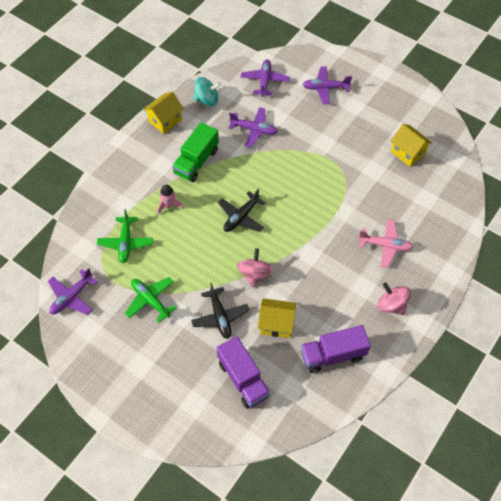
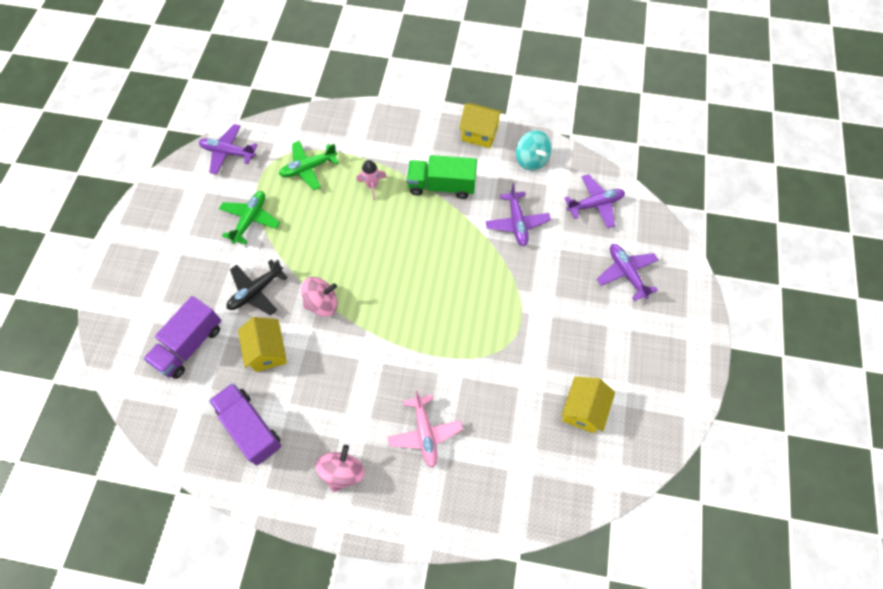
camera: 65 degrees right, 5 degrees up
black plane [218,189,266,232] -> none

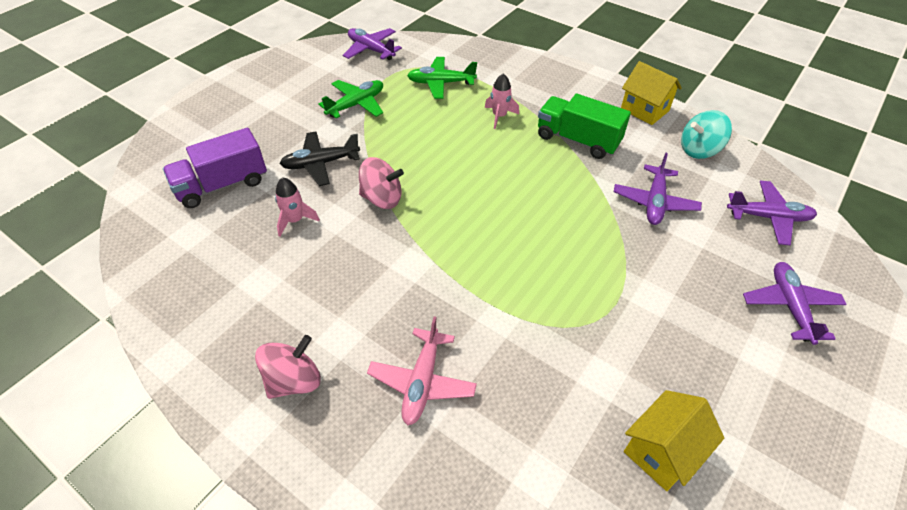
camera: 25 degrees right, 15 degrees down
purple truck [209,383,281,465] -> none
yellow house [238,317,287,372] -> pink rocket [275,177,320,237]
turquoise spinning top [516,130,552,171] -> turquoise spinning top turned 75 degrees clockwise [681,110,732,159]

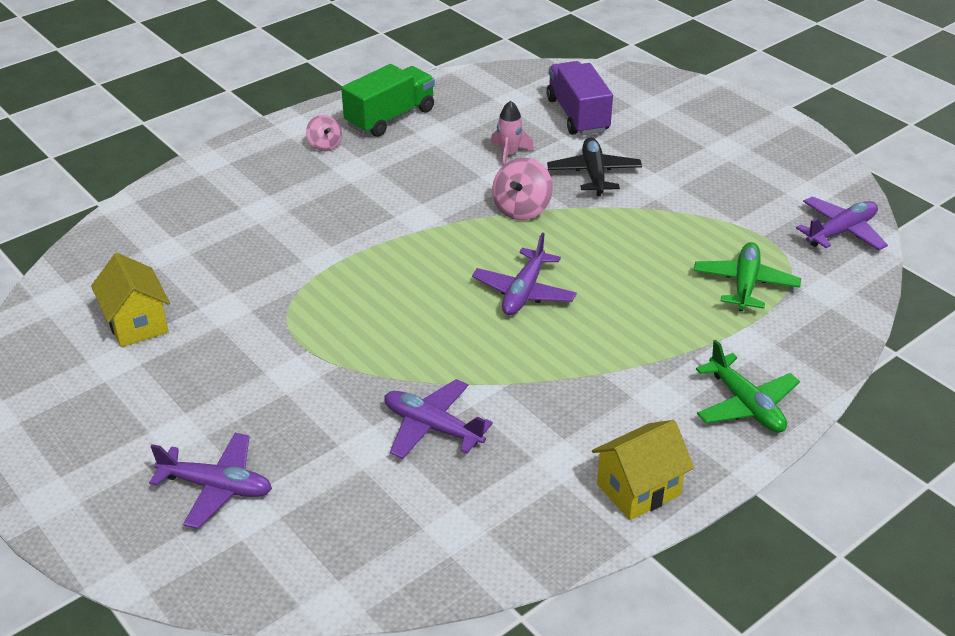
camera: 105 degrees right, 10 degrees down
pink spinning top [255,335,321,399] -> pink spinning top [306,115,342,151], size x0.63
green plane [319,80,383,119] -> green plane moved to [696,340,800,433]
pink plane [367,316,477,425] -> none
pink rocket [485,73,519,129] -> none
green truck [538,93,631,159] -> green truck moved to [341,64,435,137]
turquoise spinning top [681,110,732,159] -> none
purple plane [727,181,817,245] -> purple plane moved to [472,233,577,315]

